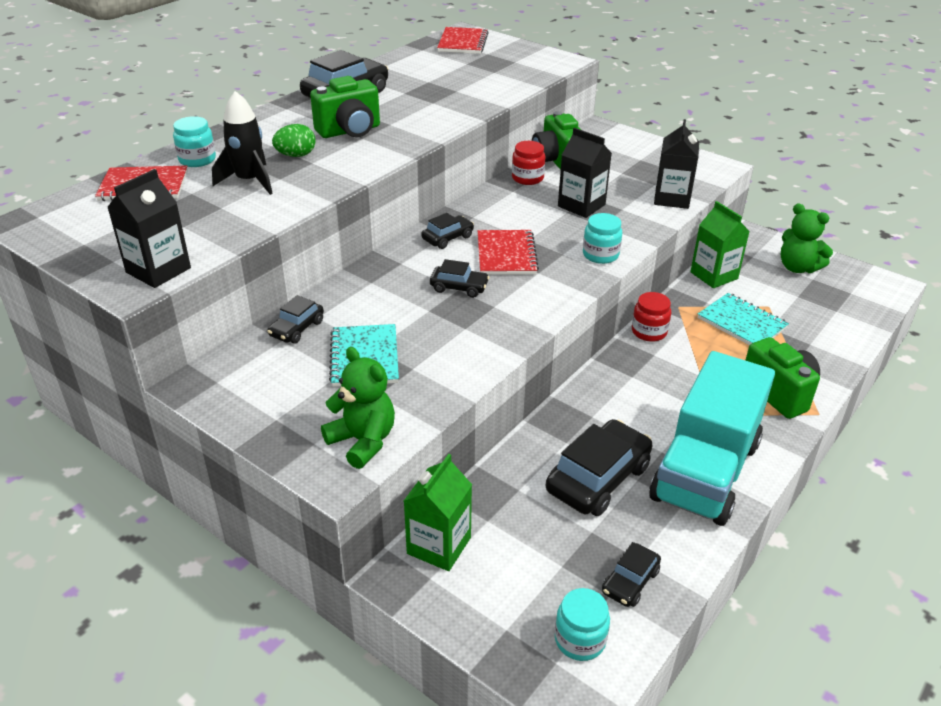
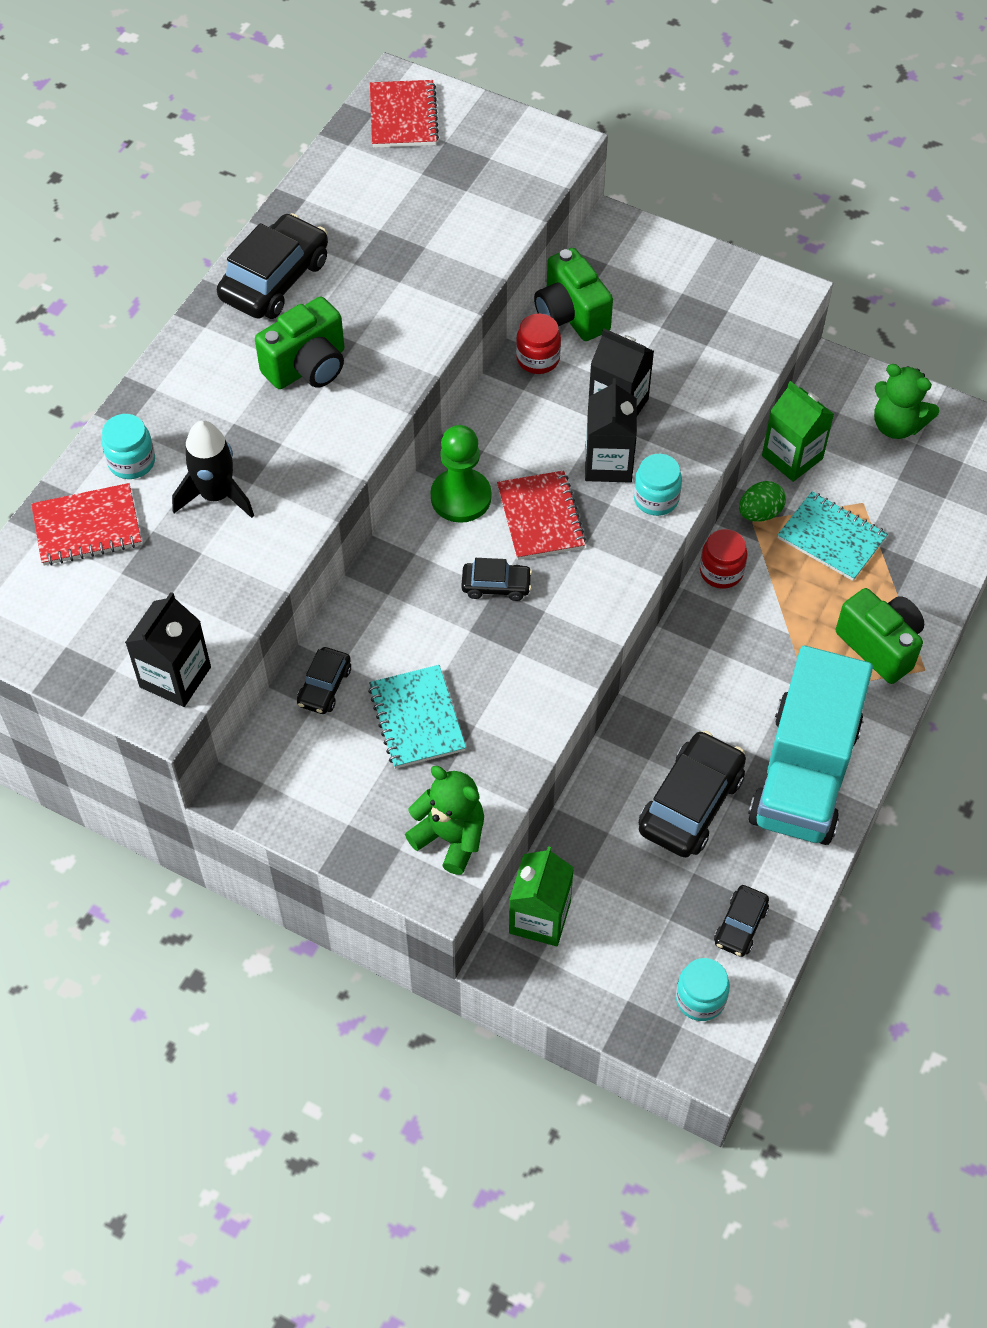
camera: 10 degrees left, 20 degrees up
green egg [272,124,316,157] -> green egg moved to [739,481,786,522]
black car [421,213,474,249] -> green pawn [431,425,491,523]
black carton [654,119,699,209] -> black carton moved to [585,378,637,483]

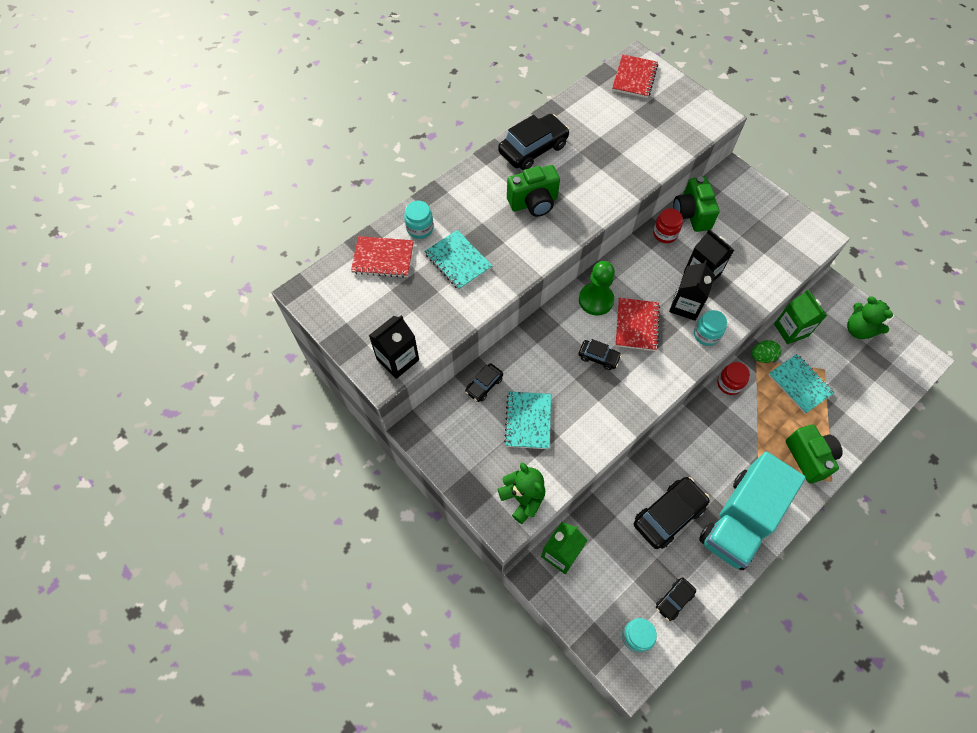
camera: 20 degrees right, 5 degrees up
black rocket [172,420,254,518] -> turquoise notebook [424,230,492,290]

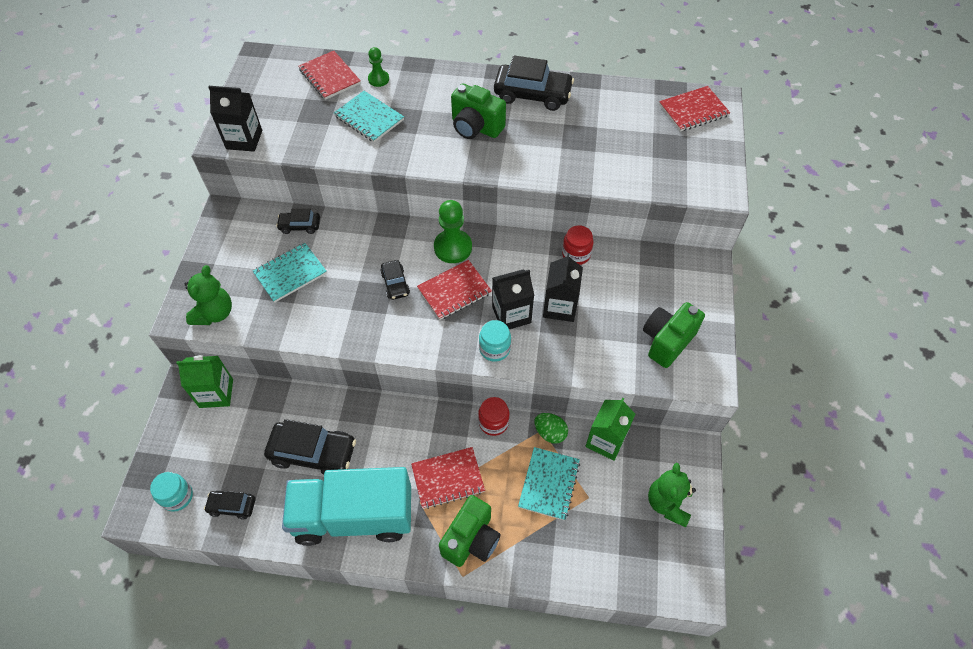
camera: 50 degrees right, 5 degrees down
turquoise jar [404,201,434,239] -> green pawn [368,47,389,87]
turquoise notebook [424,230,492,290] -> turquoise notebook turned 60 degrees counterclockwise [334,91,404,143]
green camera [673,176,720,232] -> green camera moved to [643,302,705,368]
none -> red notebook [411,447,485,509]

